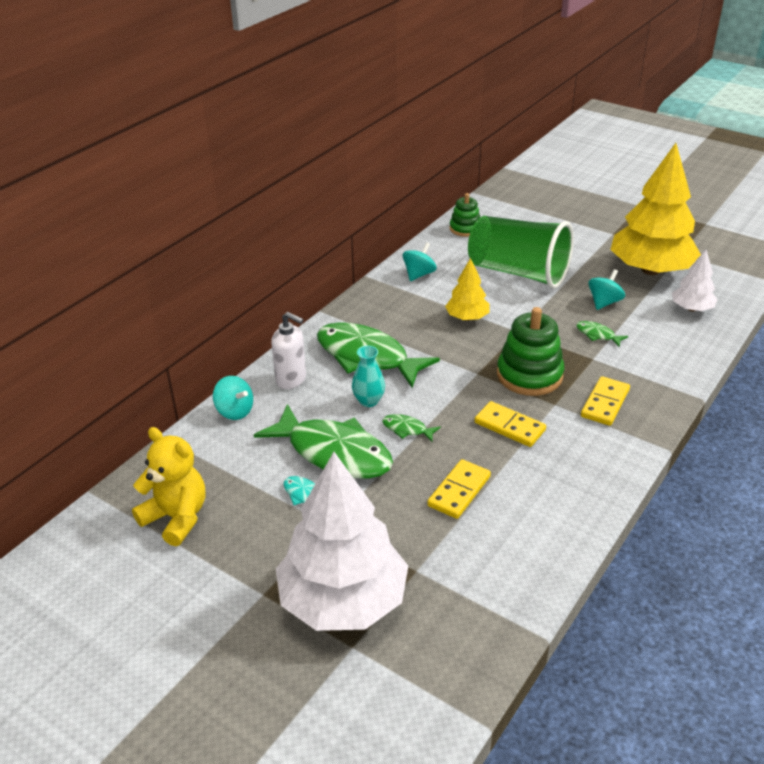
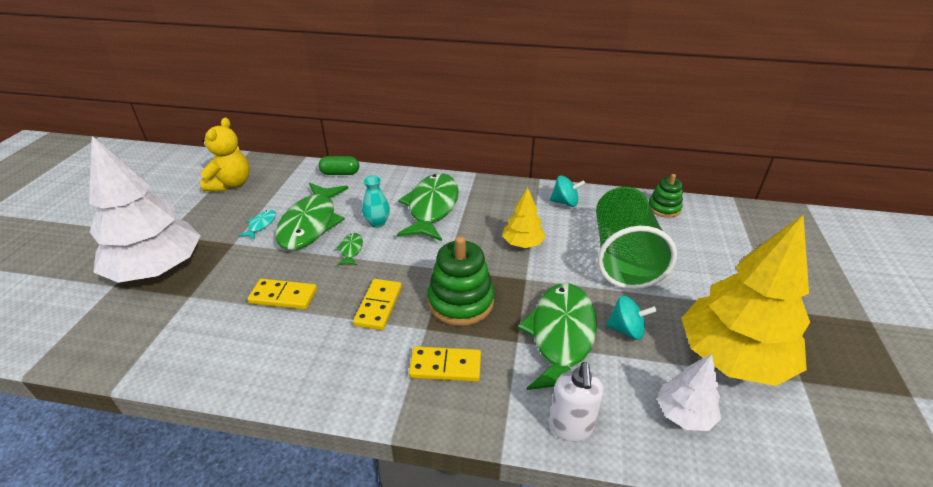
camera: 65 degrees right, 0 degrees up
turquoise spinning top [213,376,253,420] -> green capsule [318,156,359,175]
white soap dispenser [271,312,306,389] -> white soap dispenser moved to [549,362,604,441]
green fish [576,321,628,347] -> green fish [518,283,597,390], size x2.42

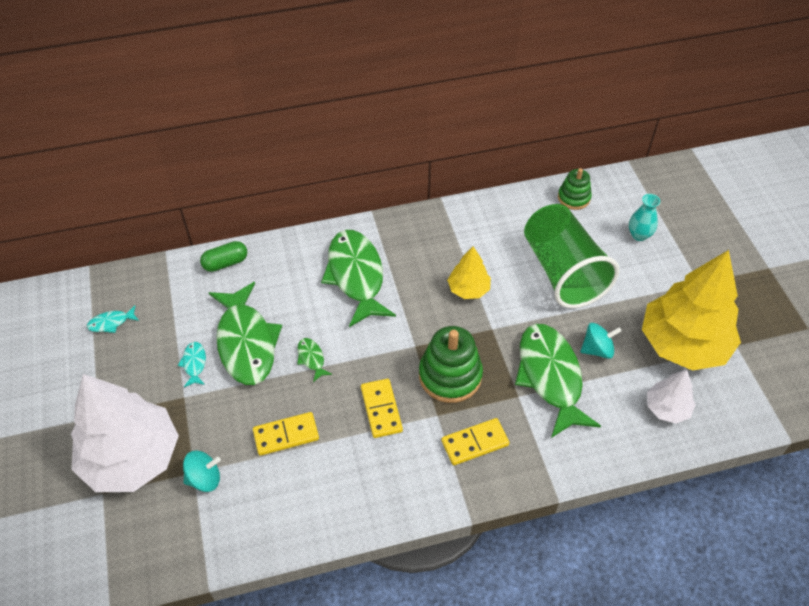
camera: 25 degrees left, 15 degrees up
yellow teddy bear [200,118,249,191] -> turquoise fish [87,306,139,333]
turquoise vase [362,175,390,228] -> turquoise vase moved to [629,194,660,241]
white soap dispenser [549,362,604,441] -> none
turquoise spinning top [550,175,585,207] -> turquoise spinning top moved to [183,451,221,492]

